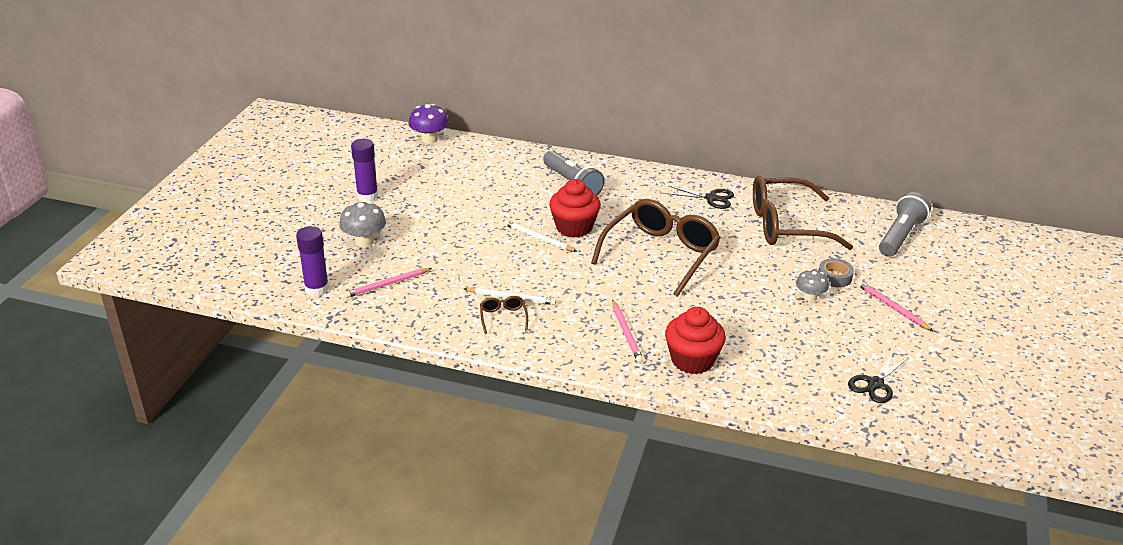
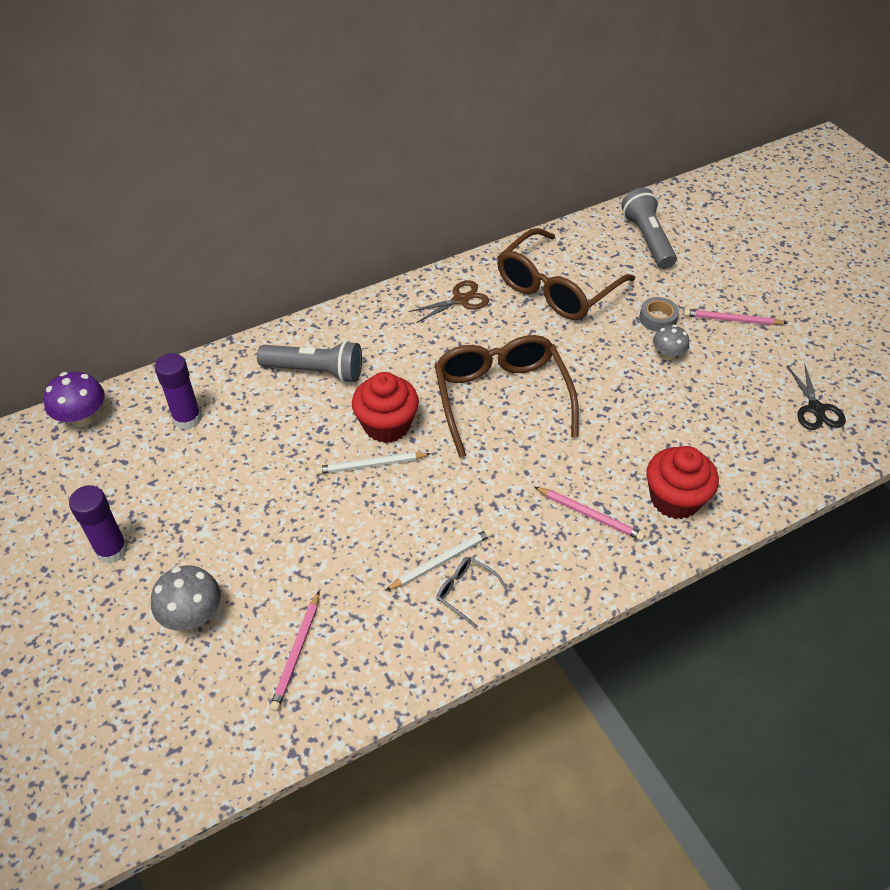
camera: 45 degrees left, 15 degrees up
purple glue stick [296,226,329,296] -> purple glue stick moved to [154,353,202,430]
brown glasses [480,296,528,334] -> grey glasses [436,557,508,628]
black scissors [665,186,734,209] -> brown scissors [409,280,489,323]

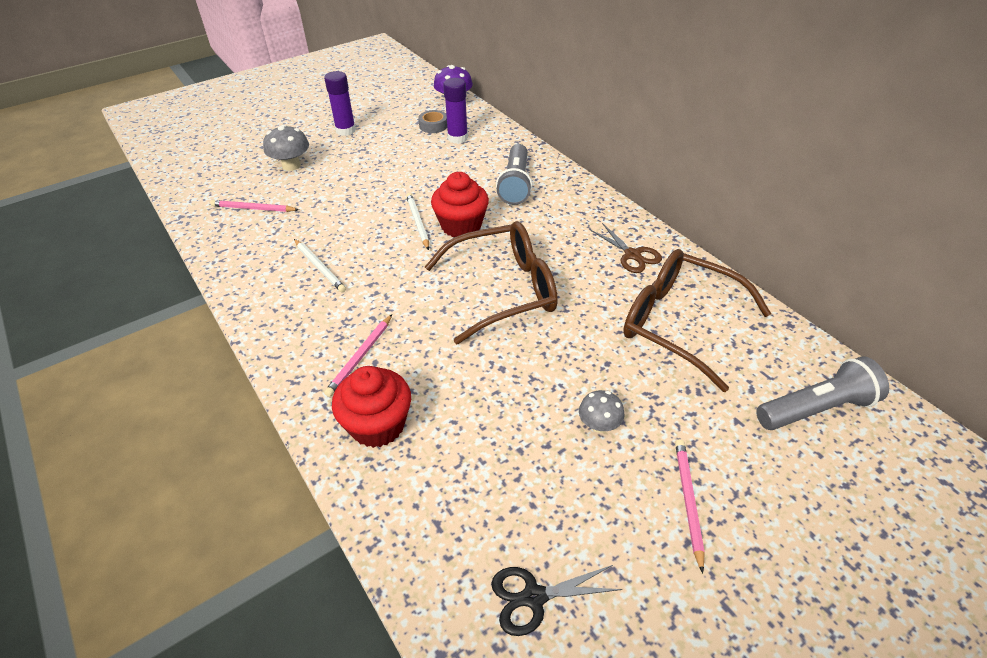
camera: 85 degrees right, 5 degrees down
grey glasses [436,557,508,628] -> none
grey tape [639,297,679,332] -> grey tape moved to [418,110,447,133]

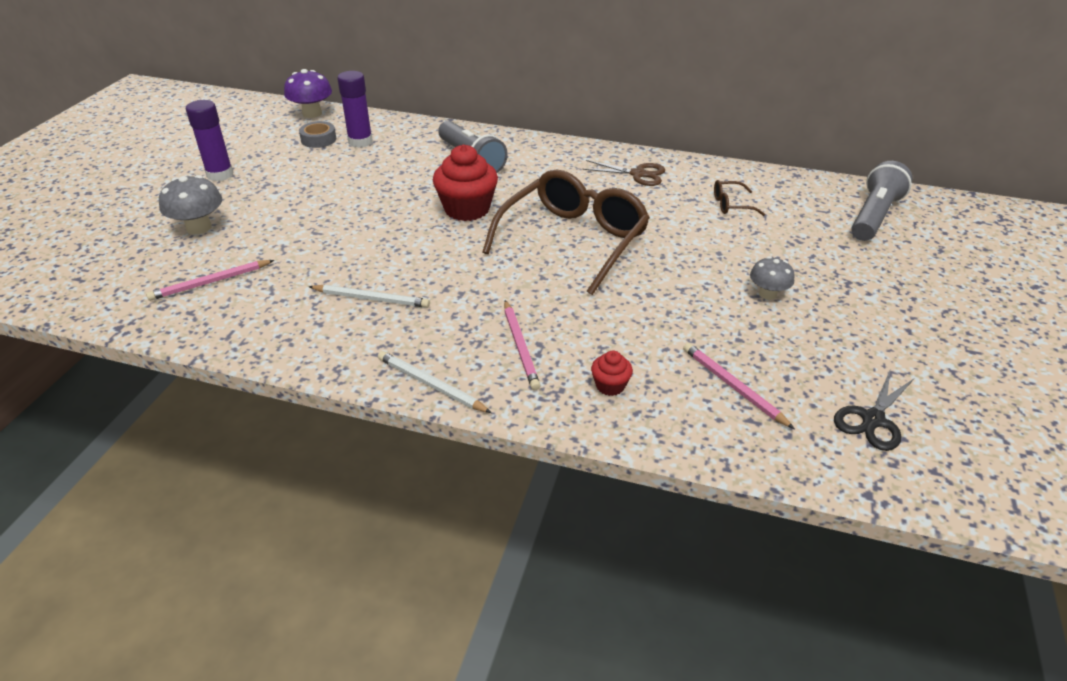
camera: 40 degrees left, 5 degrees down
red cupcake [332,366,411,448] -> red cupcake [591,351,633,396], size x0.48
white pencil [406,193,429,250] -> white pencil moved to [378,351,492,413]
brown glasses [623,249,771,392] -> brown glasses [714,180,765,216], size x0.40
pink pencil [675,439,705,573] -> pink pencil moved to [683,343,794,429]

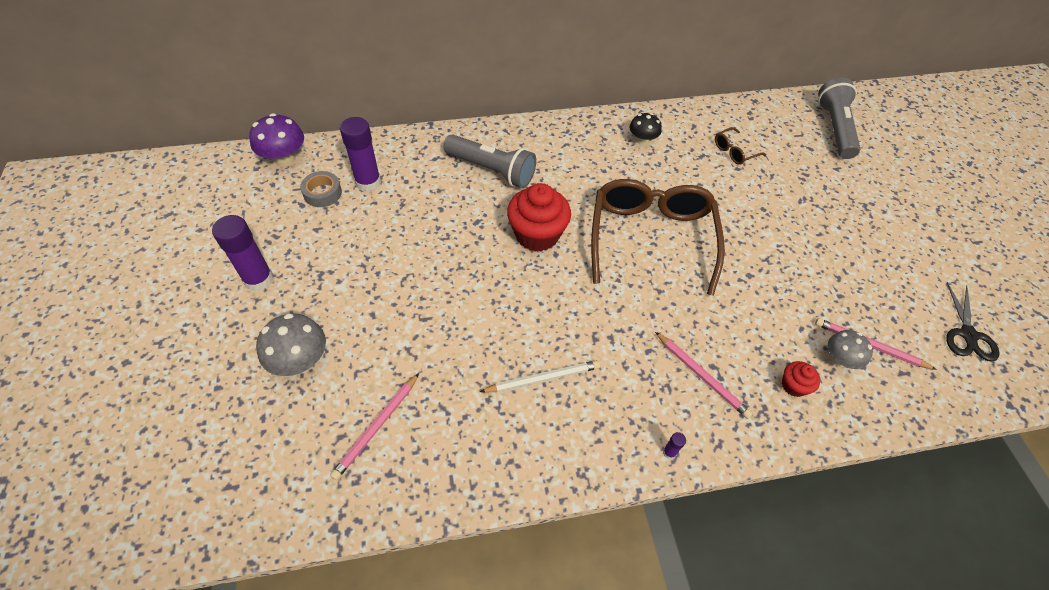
camera: 30 degrees left, 15 degrees up
white pencil [378,351,492,413] -> purple glue stick [663,432,686,459]
brown scissors [582,160,665,186] -> black mushroom [629,113,662,145]
grey mushroom [750,256,794,300] -> grey mushroom moved to [828,330,873,369]

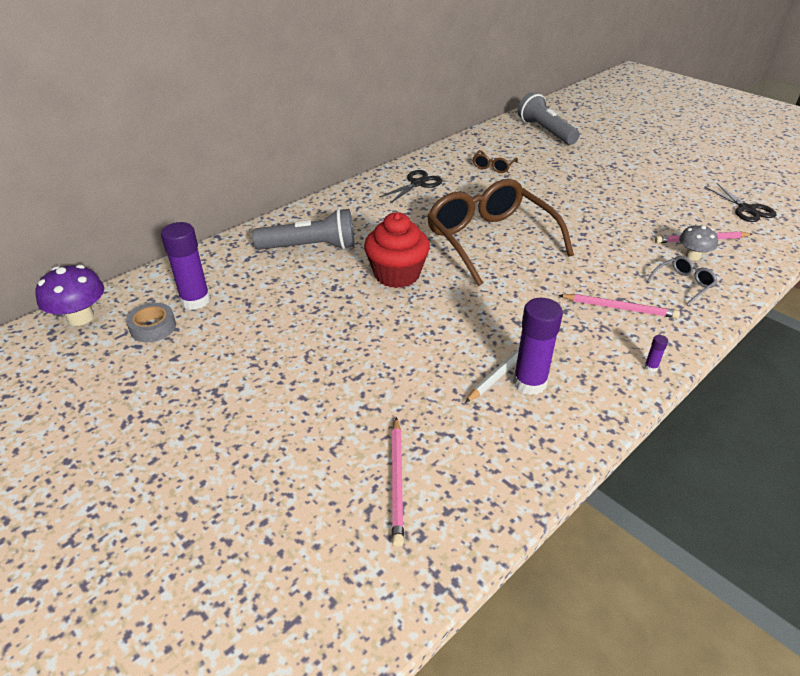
camera: 30 degrees left, 15 degrees down
purple glue stick [212,215,274,291] -> purple glue stick moved to [513,298,563,395]
grey mushroom [256,313,326,376] -> none
black mushroom [629,113,662,145] -> black scissors [379,170,443,203]
red cupcake [782,361,820,397] -> grey glasses [647,256,718,305]

